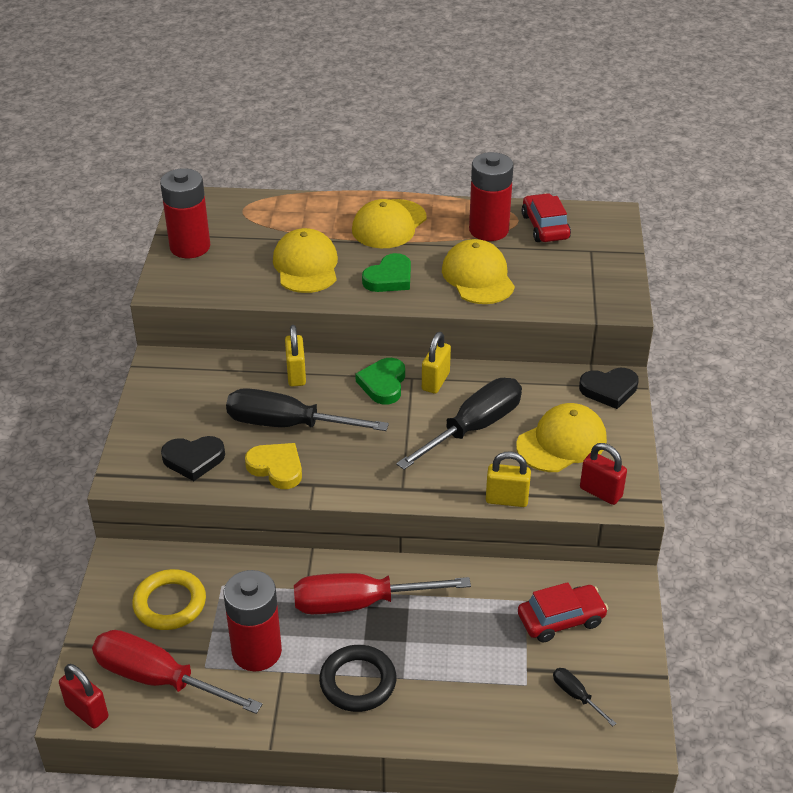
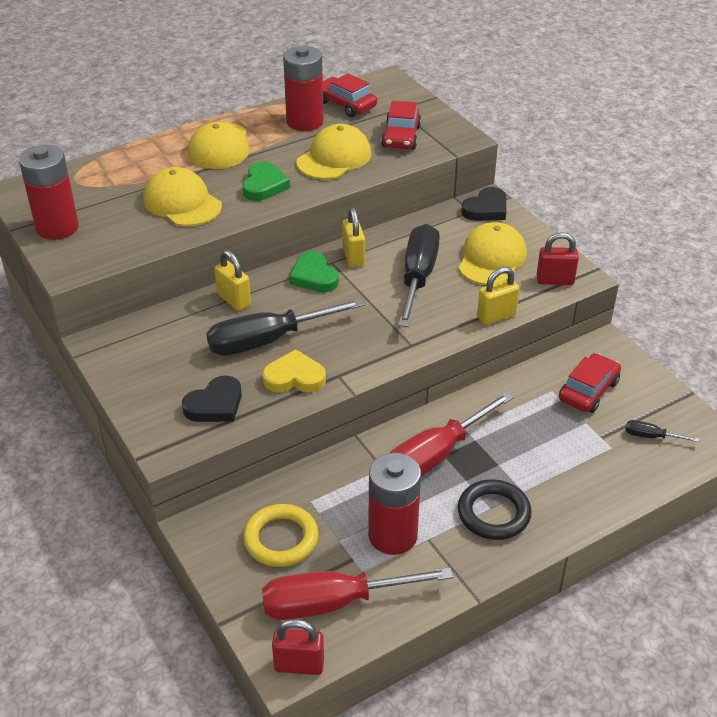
camera: 35 degrees left, 0 degrees up
yellow cap [442,239,515,304] -> yellow cap turned 90 degrees clockwise [297,124,371,179]
none -> red car [381,101,421,149]

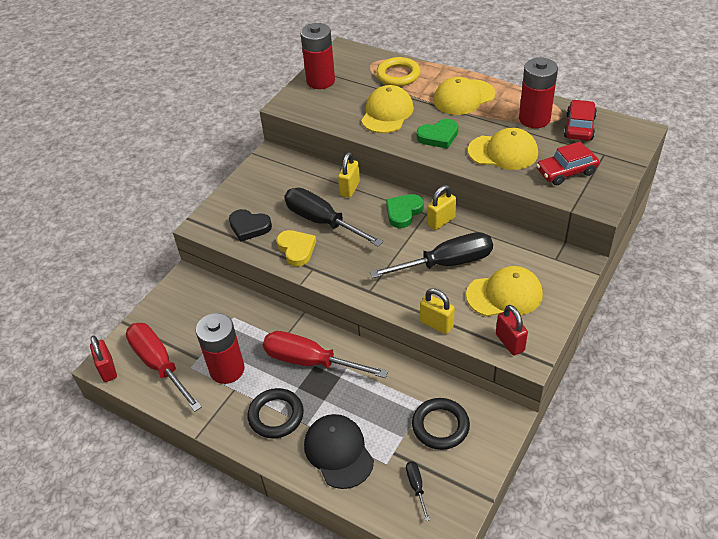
camera: 65 degrees right, 5 degrees up
yellow ring [243,504,319,567] -> yellow ring moved to [376,57,420,86]
black heart [461,187,506,221] -> none
red car [559,353,621,413] -> black ring [412,398,470,450]
none -> black cap [304,414,374,489]

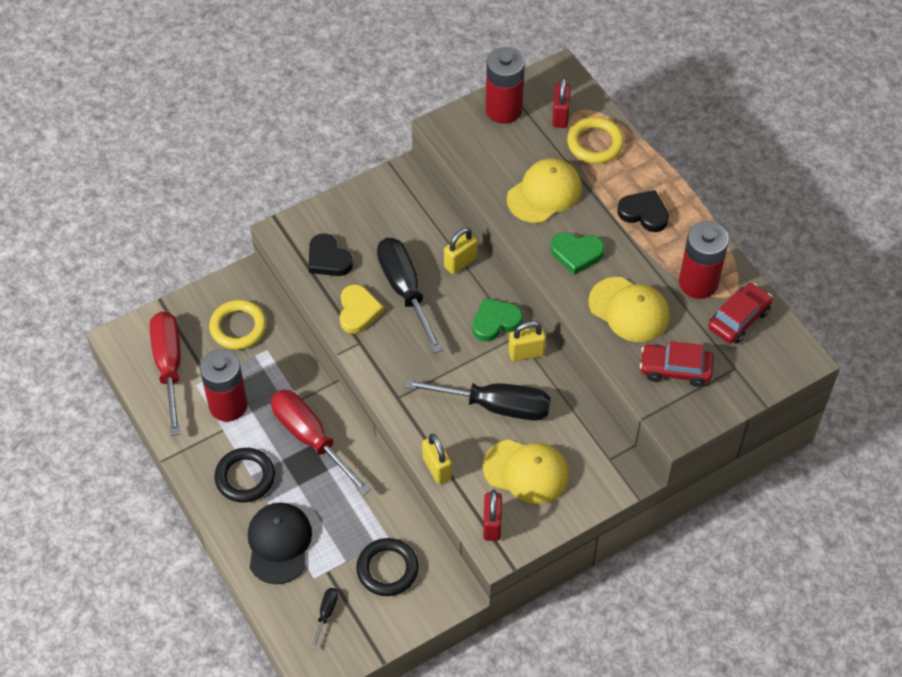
camera: 25 degrees right, 10 degrees up
red padlock [90,336,117,382] -> red padlock moved to [552,77,570,128]
yellow cap [434,77,495,115] -> black heart [617,190,669,232]
none -> yellow ring [209,300,267,350]

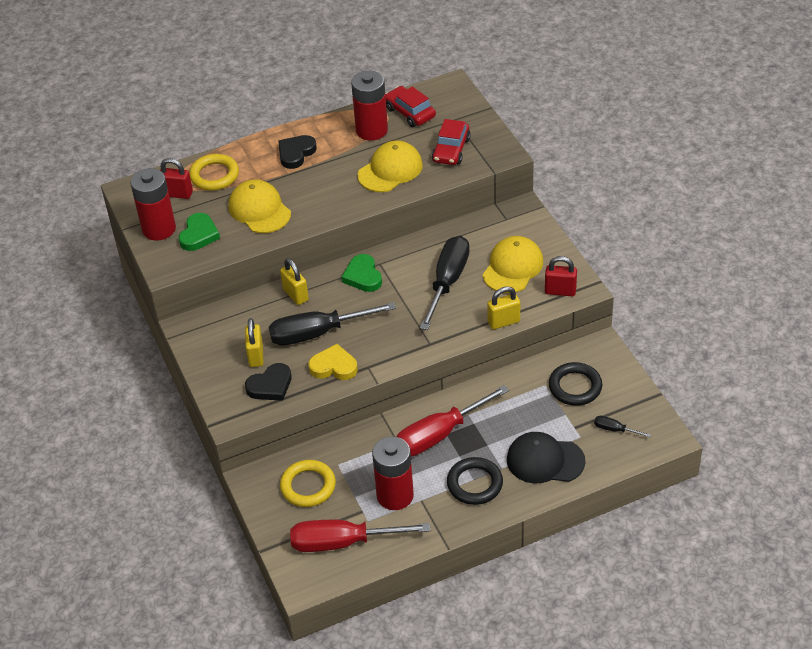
camera: 80 degrees left, 10 degrees down
yellow padlock [508,321,546,361] -> yellow padlock moved to [245,318,264,367]
green heart [551,232,604,275] -> green heart moved to [179,213,220,251]

